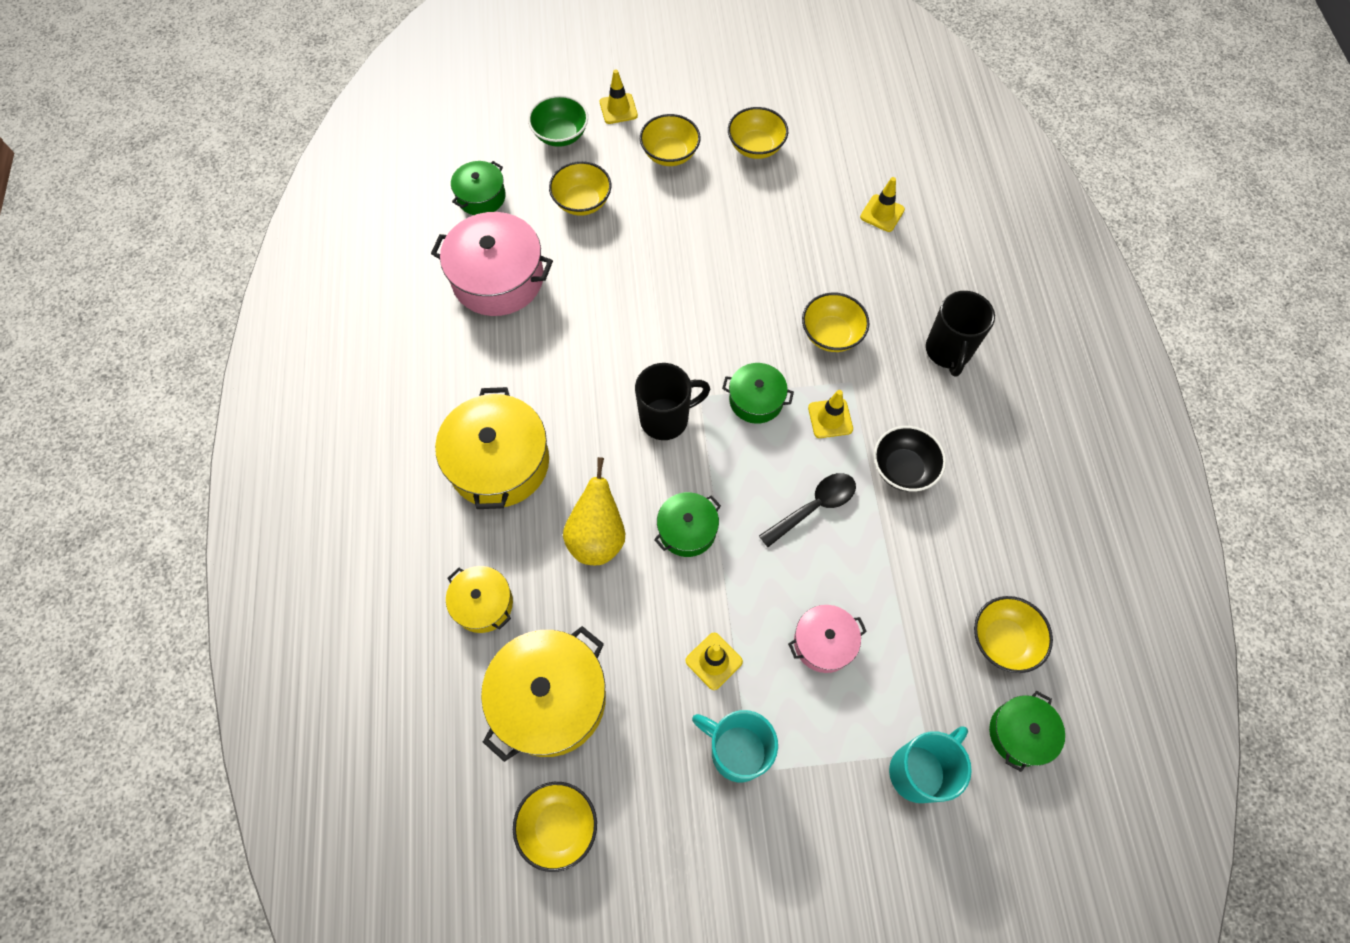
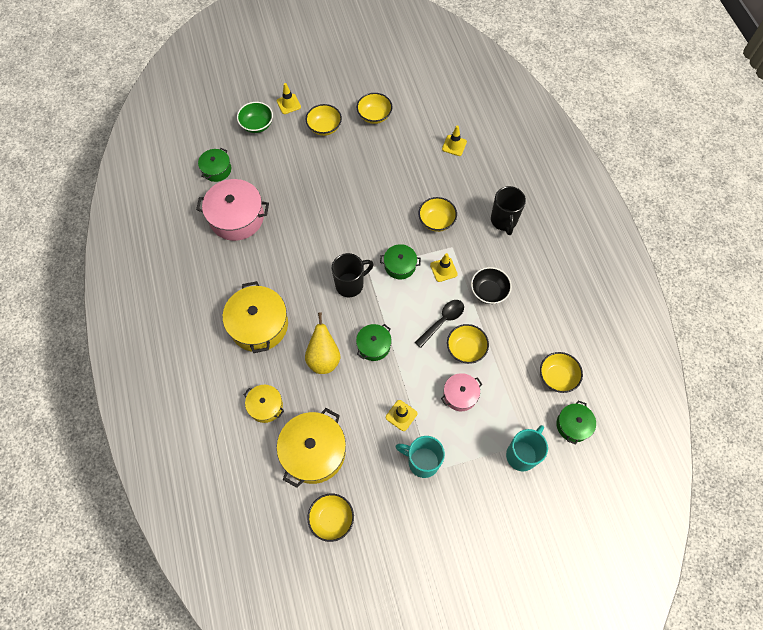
camera: 10 degrees left, 0 degrees up
yellow bowl [549,161,611,216] -> yellow bowl moved to [447,324,489,364]

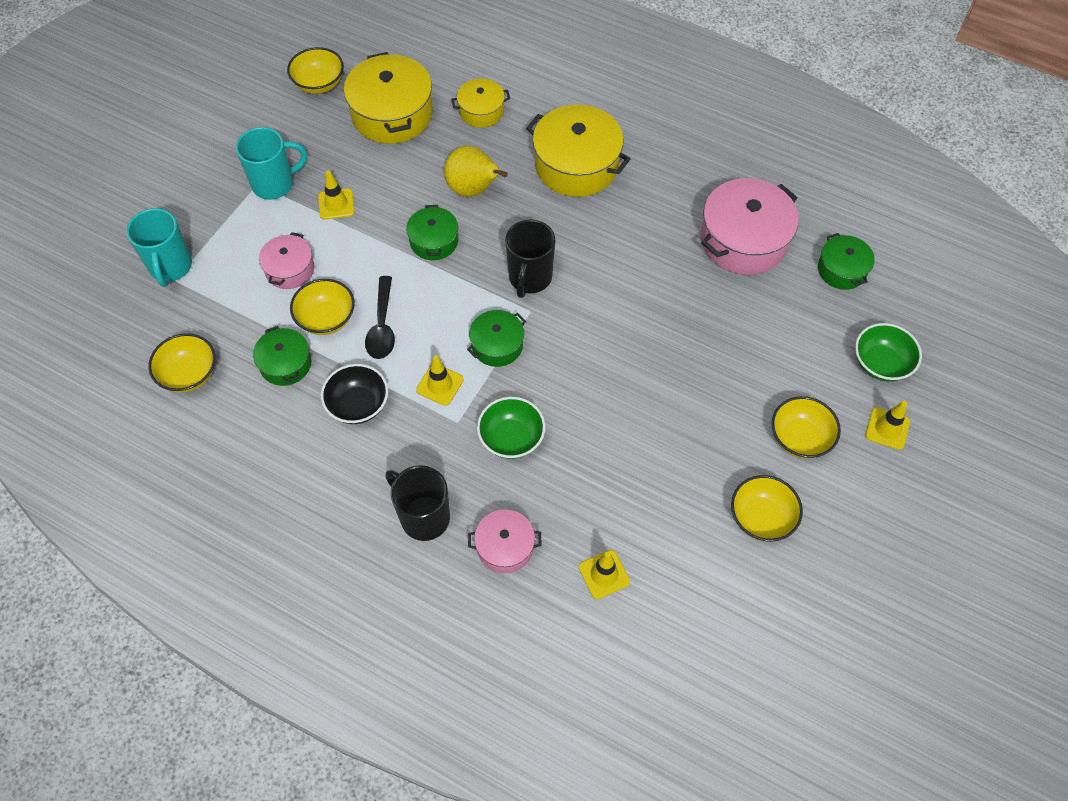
camera: 135 degrees right, 5 degrees down
yellow bowl [418,197,457,232] -> green bowl [477,397,545,459]
green pot [556,401,596,445] -> green pot moved to [253,326,311,386]
none -> pink pot [468,509,542,573]

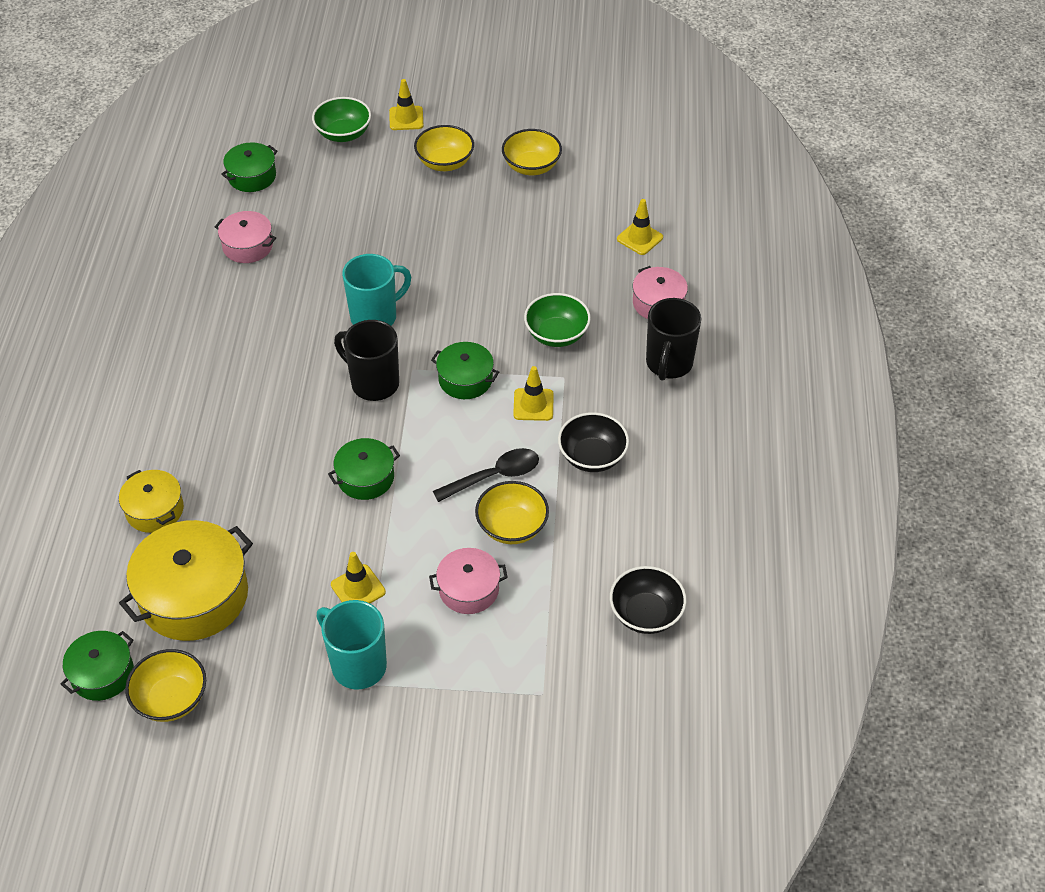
camera: 115 degrees left, 10 degrees down
turquoise mug [126,208,192,287] -> turquoise mug moved to [342,254,411,326]
yellow bowl [148,333,216,393] -> black bowl [610,566,687,634]
green pot [253,326,311,386] -> green pot moved to [61,631,134,701]
yellow pear [444,146,508,197] -> none
black mug [505,220,556,298] -> black mug turned 135 degrees counterclockwise [334,320,399,401]
yellow pot [526,104,630,197] -> none
pink pot [701,178,799,275] -> pink pot [215,211,276,263], size x0.56

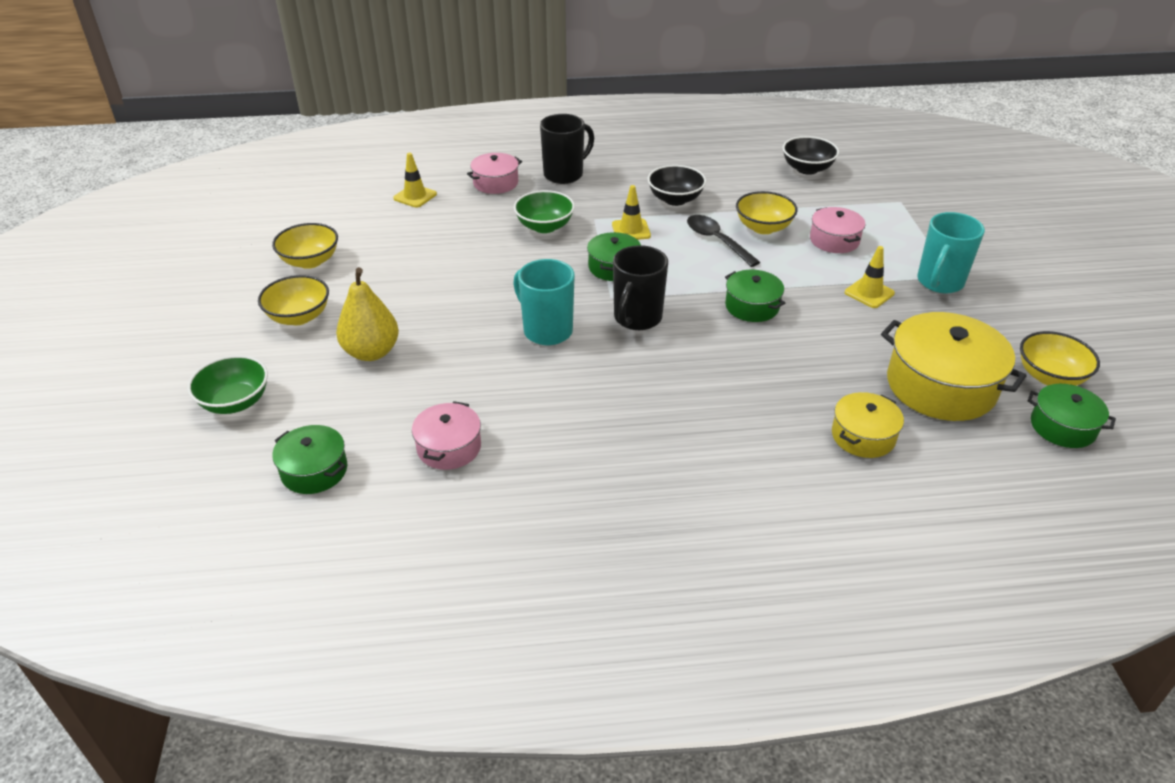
camera: 100 degrees left, 10 degrees down
yellow traffic cone [389,79,424,130] -> none
black mug [646,298,701,381] -> black mug turned 45 degrees counterclockwise [540,114,594,184]
none -> yellow pear [336,267,399,361]

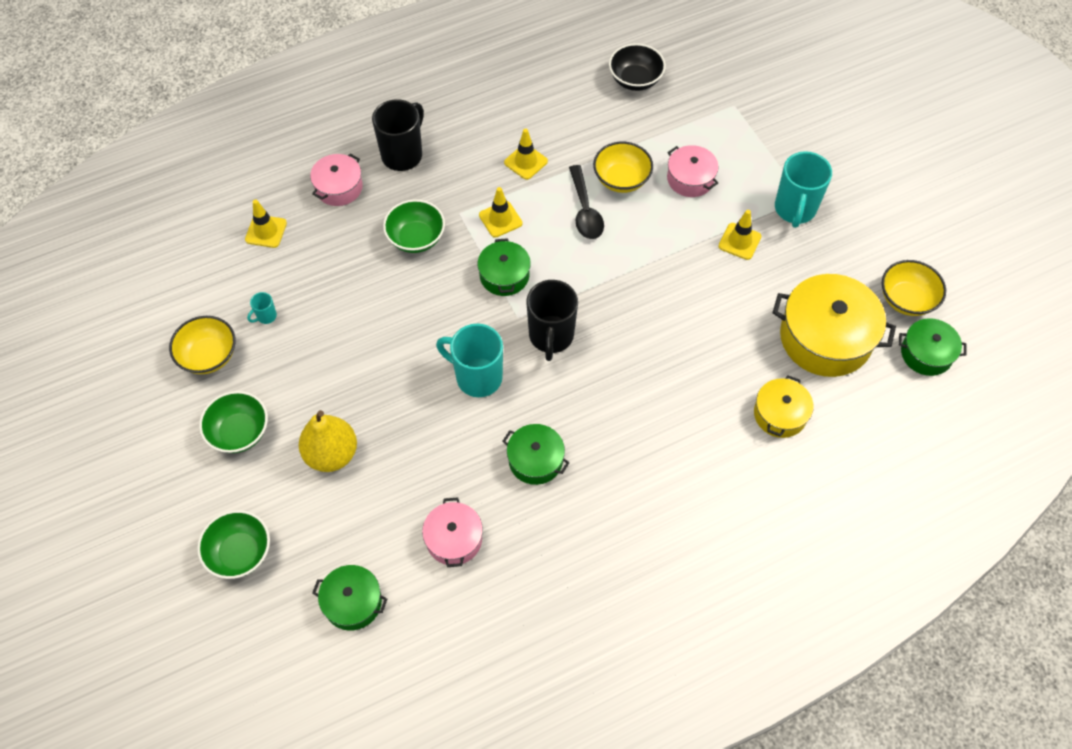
camera: 20 degrees left, 20 degrees up
yellow bowl [258,275,329,325] -> green bowl [199,391,268,453]
black bowl [648,165,706,206] -> yellow traffic cone [504,129,548,180]
black spoon [687,215,760,267] -> black spoon turned 135 degrees counterclockwise [569,165,604,239]
green pot [725,270,785,322] -> green pot moved to [503,424,569,485]
none -> turquoise mug [247,292,277,324]

